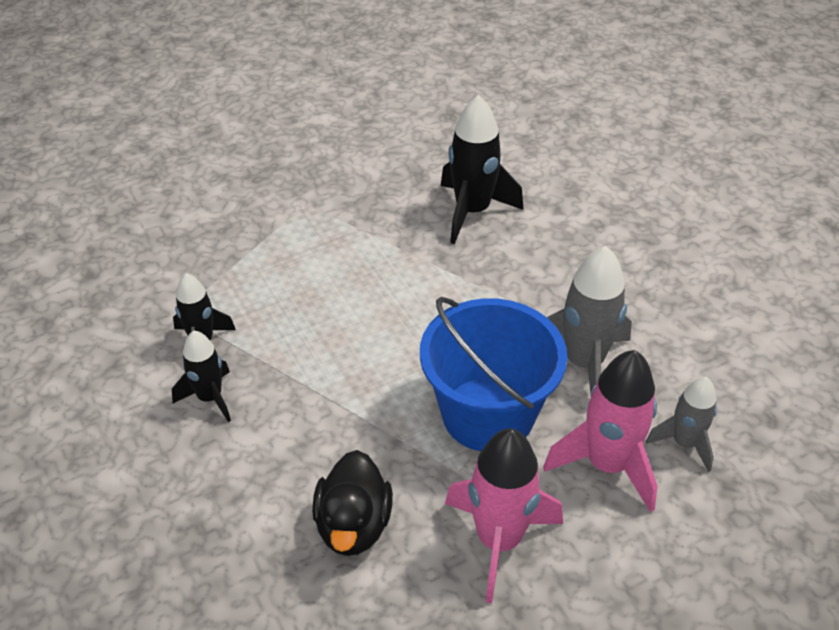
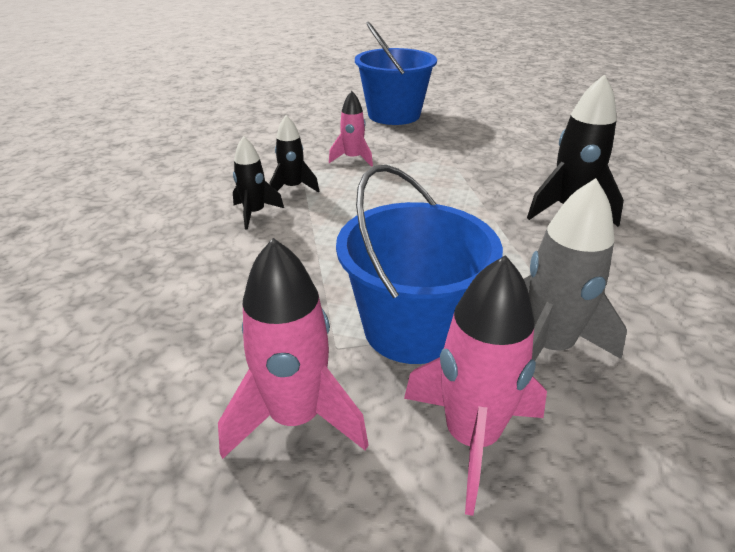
camera: 45 degrees right, 10 degrees down
black duck [312,450,393,556] -> none
grey rocket [646,377,717,472] -> none
none -> pink rocket [329,91,373,167]
none -> blue bucket [355,22,437,125]

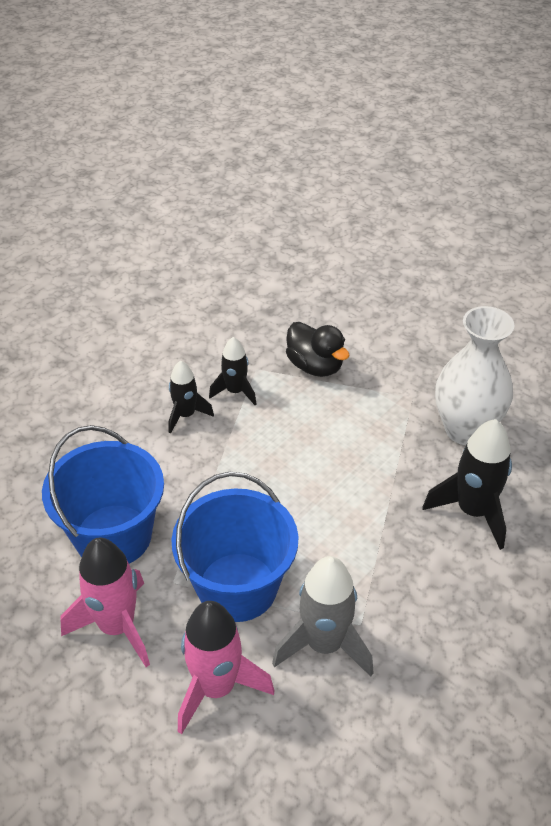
camera: 25 degrees right, 10 degrees up
pink rocket [329,91,373,167] -> black duck [286,322,349,377]
blue bucket [355,22,437,125] -> blue bucket moved to [42,425,164,564]
none -> white vase [435,306,514,445]

